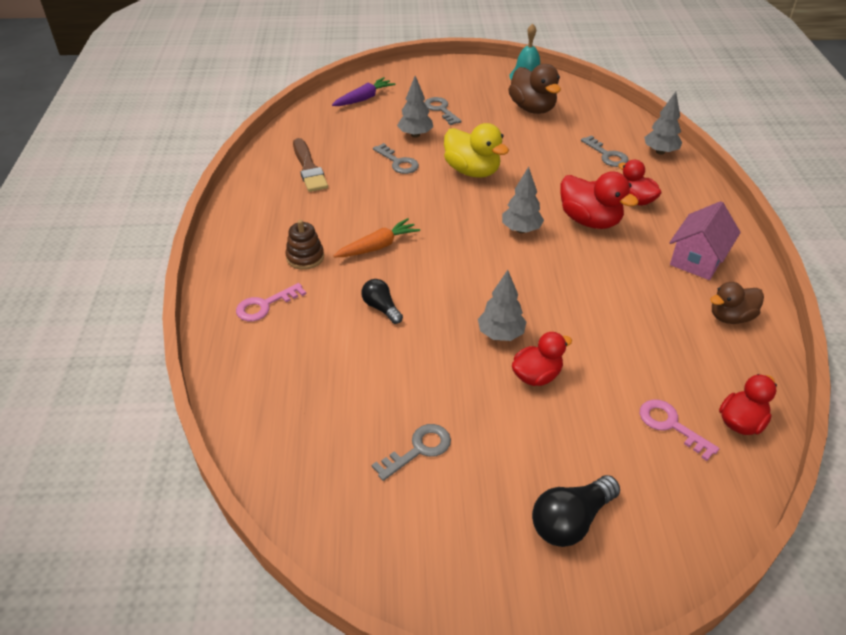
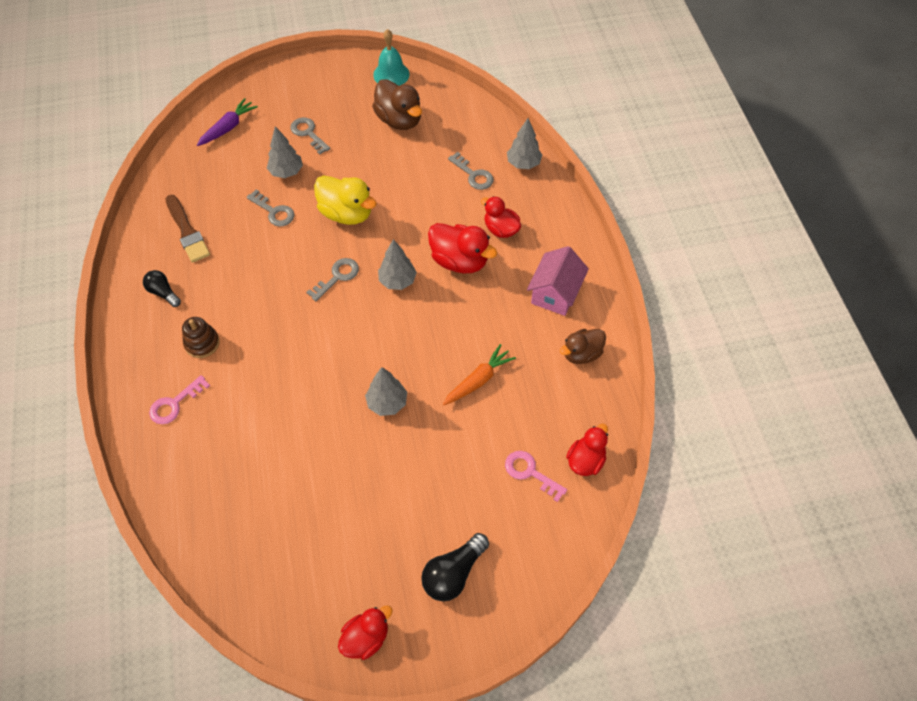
camera: 10 degrees left, 15 degrees up
orange carrot [334,218,420,258] -> orange carrot moved to [443,344,516,405]
black light bulb [361,279,403,324] -> black light bulb moved to [143,270,181,307]
grey key [372,424,451,481] -> grey key moved to [306,258,359,301]
red duck [512,332,572,386] -> red duck moved to [338,606,393,660]

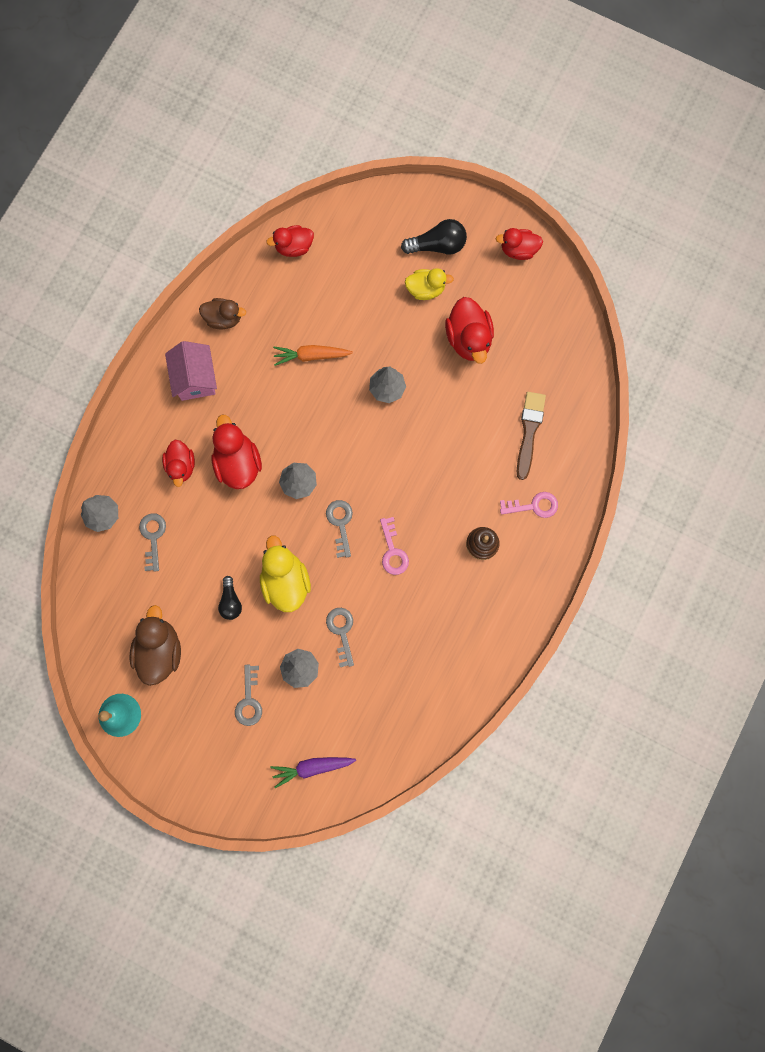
camera: 140 degrees left, 20 degrees up
black light bulb [143,270,181,307] -> black light bulb moved to [218,576,242,620]
brown brush [165,195,210,263] -> brown brush moved to [517,392,546,480]
grey key [306,258,359,301] -> grey key turned 90 degrees clockwise [326,500,353,558]
pink key [505,451,567,502] -> pink key moved to [380,517,409,575]
pink house [527,246,589,316] -> pink house turned 75 degrees counterclockwise [165,341,217,401]
none -> yellow duck [405,268,454,300]
none -> red duck [445,297,494,364]

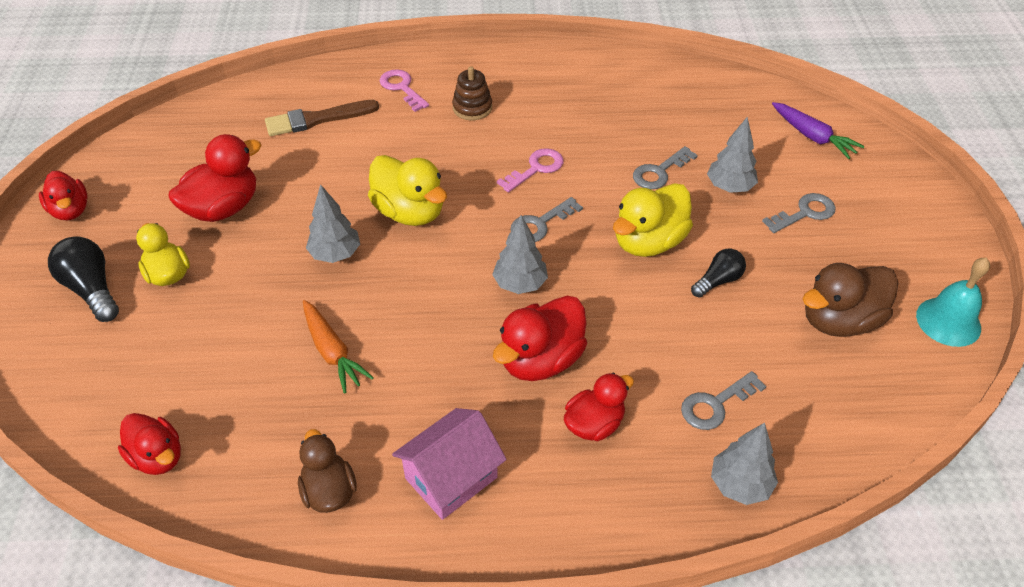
camera: 120 degrees left, 30 degrees down
none -> yellow duck [368,155,447,226]

